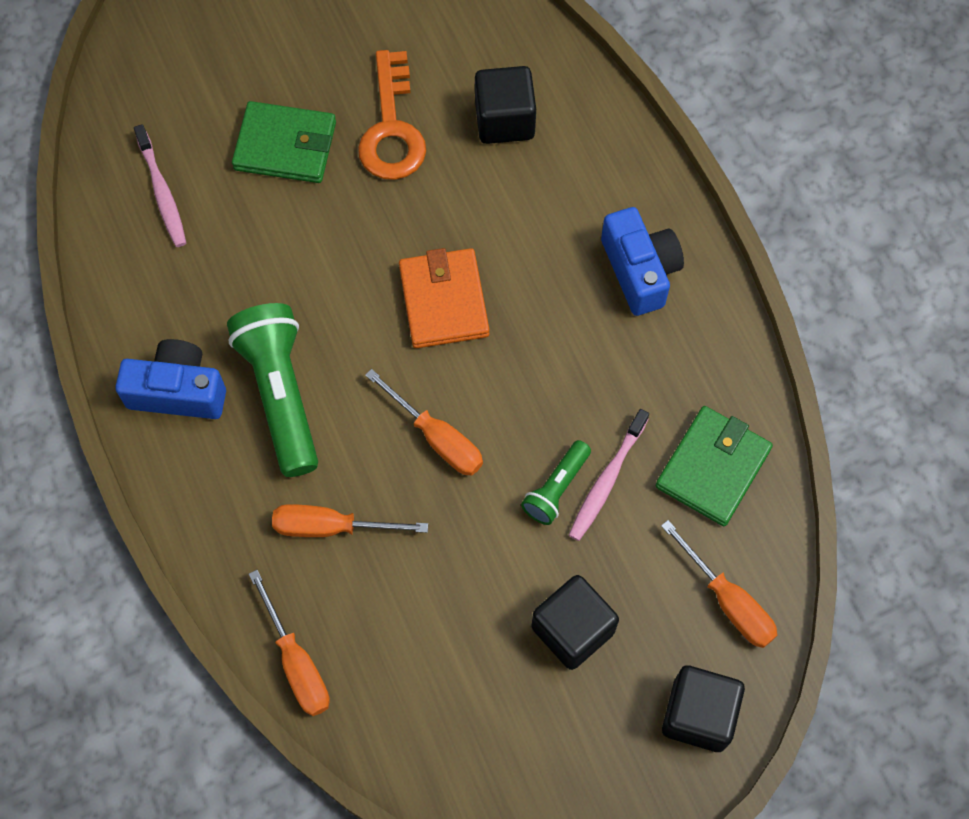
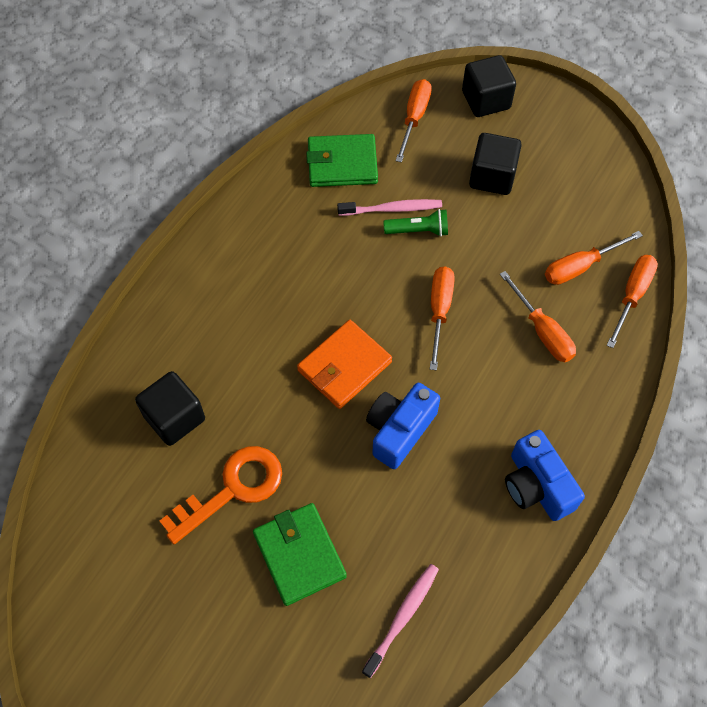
camera: 125 degrees left, 5 degrees down
green flashlight [227,303,318,477] -> none
blue camera [601,207,684,316] -> blue camera moved to [366,383,440,469]
none -> orange screwdriver [545,231,643,285]

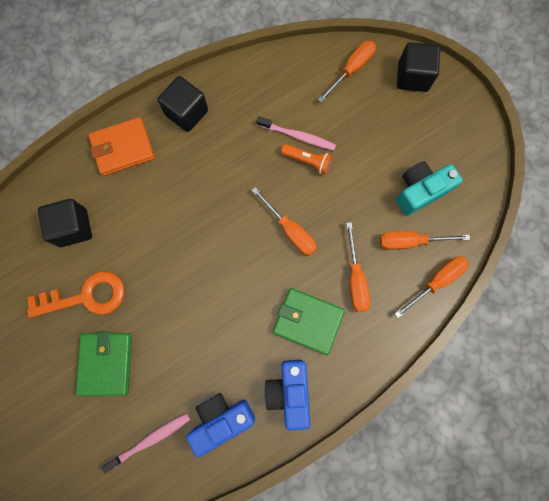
camera: 25 degrees right, 15 degrees up
orange wallet [297,320,392,409] -> orange wallet moved to [88,117,155,176]
green wallet [306,134,378,187] -> green wallet moved to [273,288,345,355]
blue camera [366,383,440,469] -> blue camera moved to [186,393,255,458]
green flashlight [383,209,448,237] -> orange flashlight [281,144,333,175]
orange screwdriver [430,266,455,370] -> orange screwdriver turned 105 degrees clockwise [252,187,317,256]
black cube [469,133,522,195] -> black cube moved to [158,76,208,132]
none -> turquoise camera [396,161,463,216]

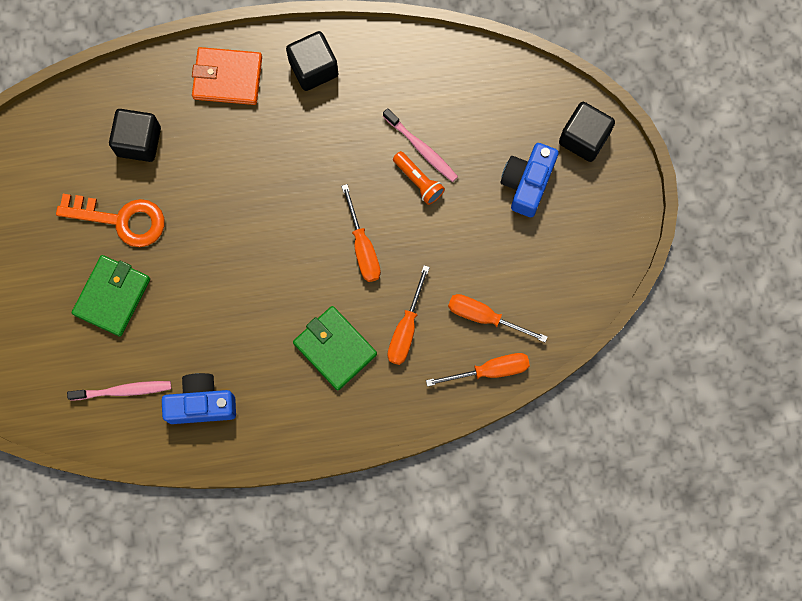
camera: 25 degrees right, 0 degrees up
blue camera [264,360,310,430] -> blue camera moved to [501,143,559,217]
orange screwdriver [318,41,376,103] -> none
turquoise camera [396,161,463,216] -> none

